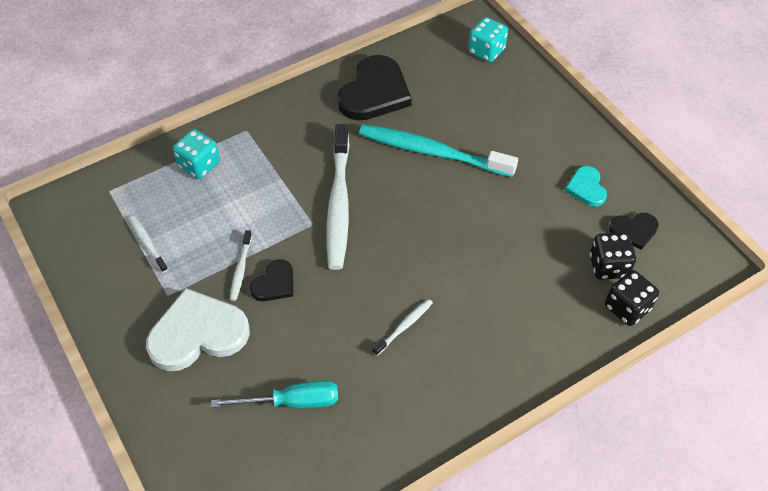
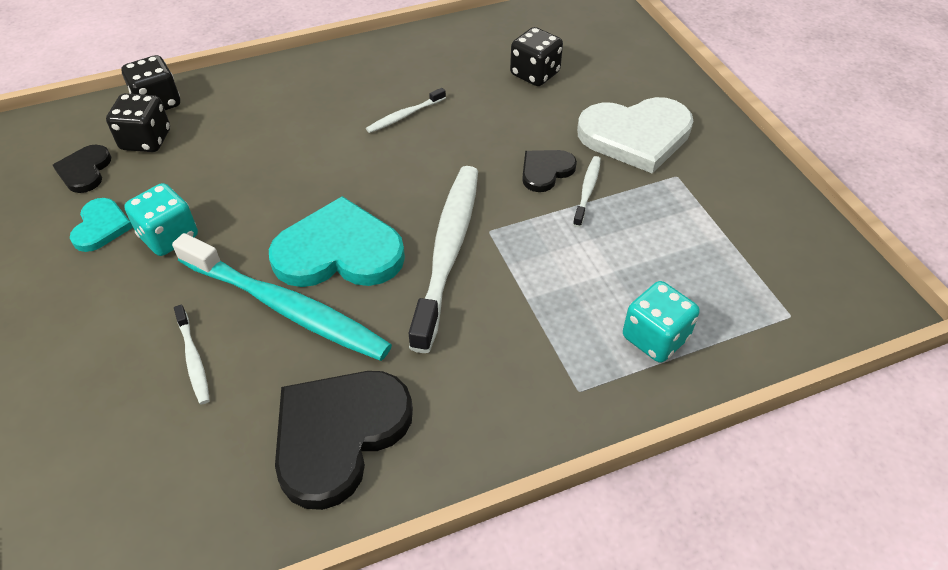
camera: 170 degrees left, 5 degrees down
white toothbrush [129,216,168,272] -> white toothbrush moved to [174,305,210,405]
turquoise screwdriver [211,381,338,408] -> black dice [510,27,563,86]
turquoise dice [468,17,508,62] -> turquoise dice moved to [124,183,198,256]
black heart [609,213,659,250] -> black heart turned 90 degrees counterclockwise [53,145,111,193]
none -> turquoise heart [269,196,405,287]

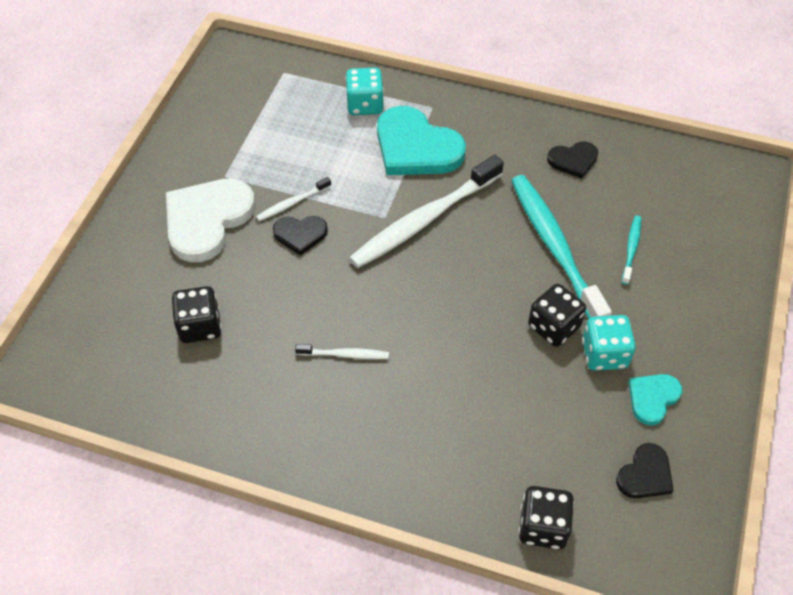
camera: 140 degrees left, 5 degrees up
black dice [106,93,170,152] -> black dice moved to [528,284,586,347]
white toothbrush [174,305,210,405] -> turquoise toothbrush [622,216,641,285]
turquoise heart [269,196,405,287] -> turquoise heart moved to [377,106,466,175]
black heart [275,371,413,510] -> black heart [547,141,598,179], size x0.52
white heart [577,97,694,174] -> white heart turned 90 degrees counterclockwise [166,178,255,262]

